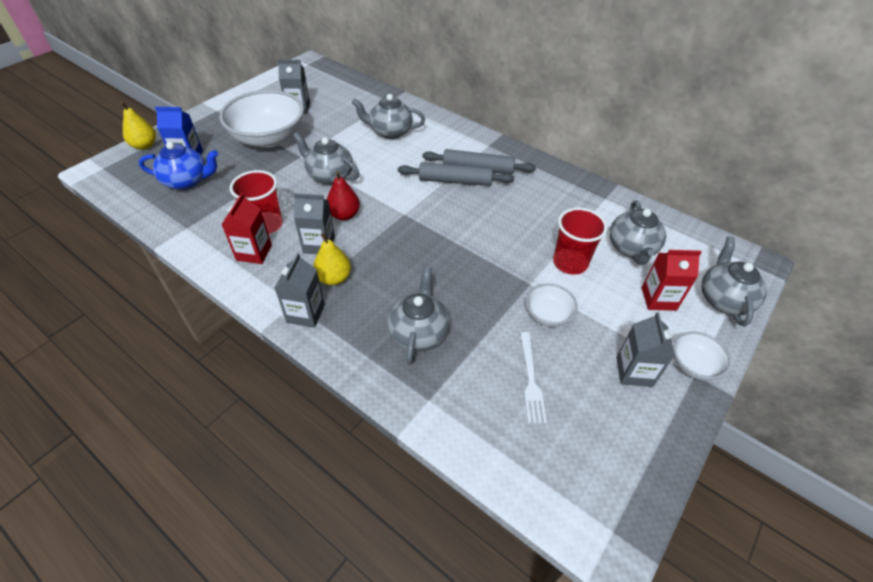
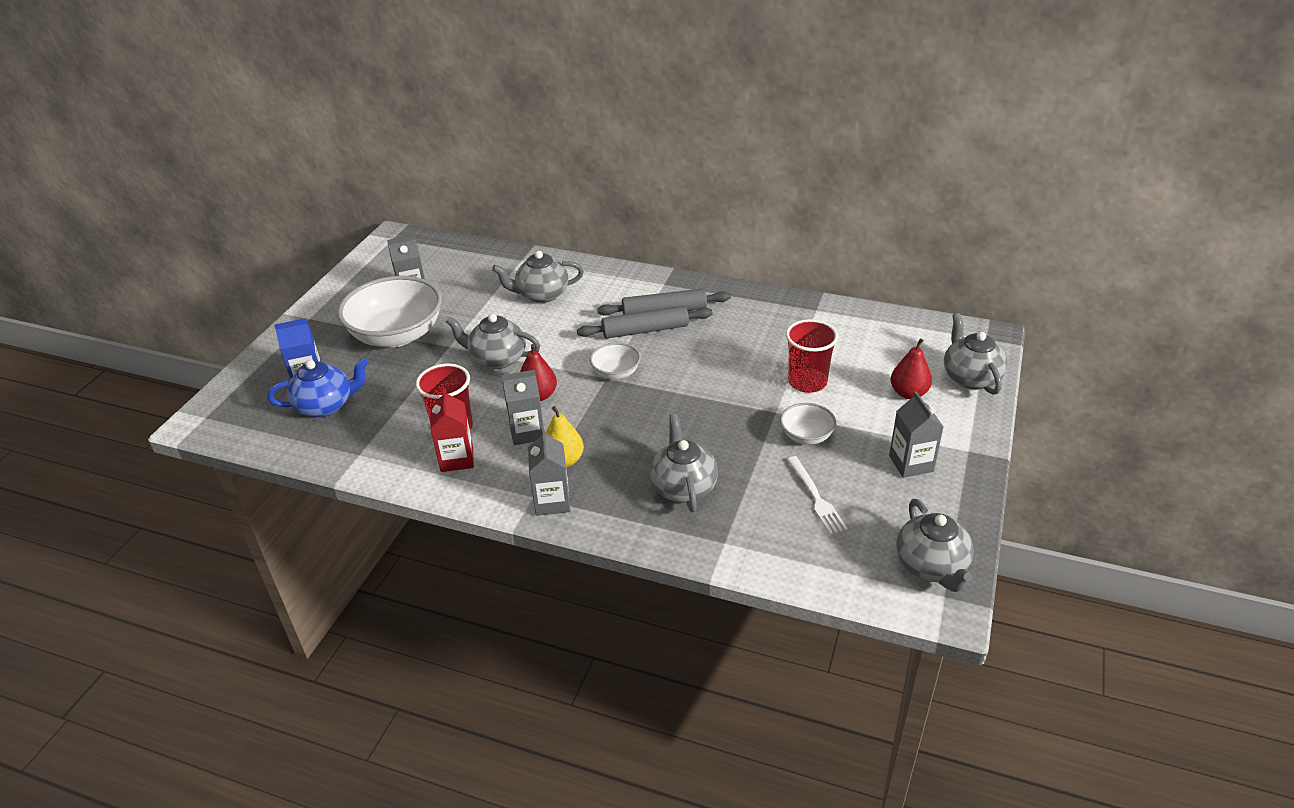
camera: 15 degrees left, 10 degrees down
yellow pear [121,102,156,150] -> none
grey teapot [610,200,666,265] -> grey teapot moved to [896,499,974,592]
red carton [642,250,702,311] -> red pear [891,338,932,399]
white bowl [673,331,731,380] -> white bowl moved to [590,343,641,379]

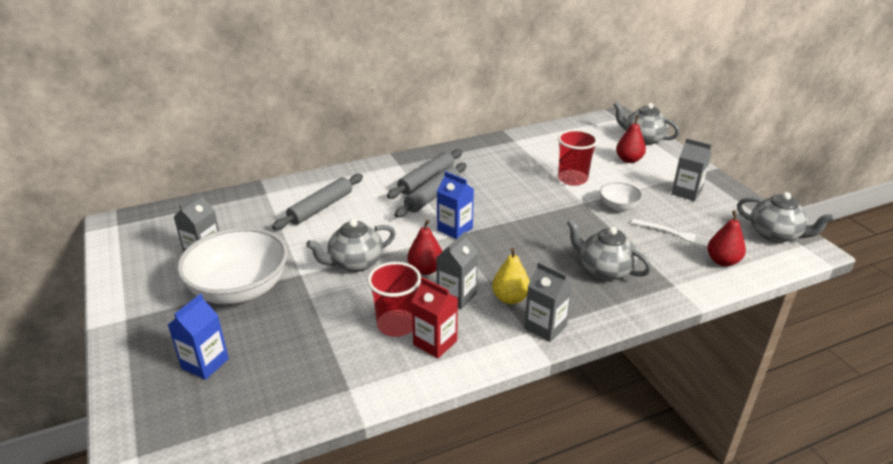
camera: 45 degrees left, 5 degrees down
blue teapot [267,358,369,417] -> none
grey teapot [492,251,584,303] -> grey rolling pin [272,174,363,230]
white bowl [590,343,641,379] -> blue carton [437,171,474,239]
none -> red pear [707,210,746,266]

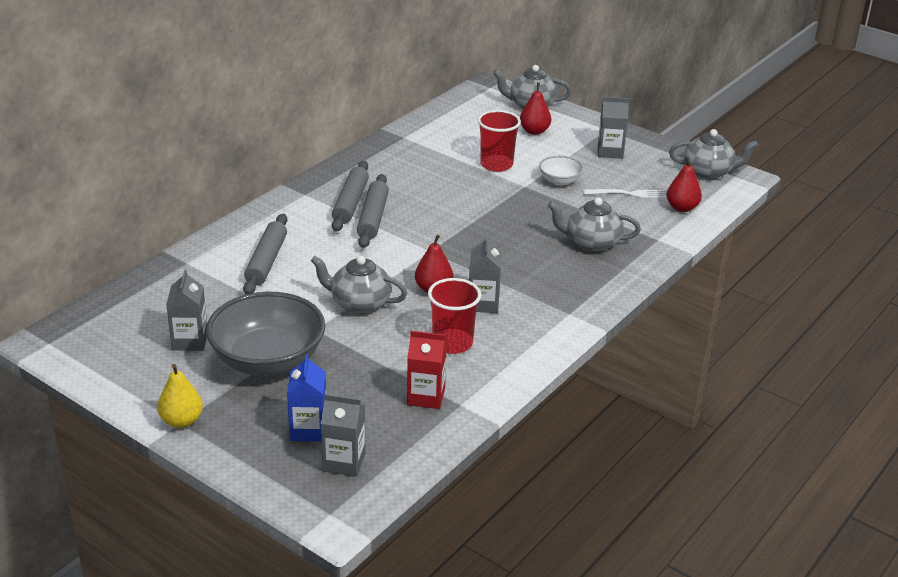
camera: 30 degrees left, 0 degrees up
white bowl [177,227,288,304] -> grey bowl [206,292,325,376]
grey teapot [306,219,396,272] -> grey teapot turned 75 degrees clockwise [311,256,407,314]
red carton [411,277,458,359] -> red carton moved to [407,331,447,409]
blue carton [437,171,474,239] -> none
yellow pear [492,248,530,304] -> yellow pear moved to [157,364,203,428]
grey carton [524,262,573,342] -> grey carton moved to [320,394,366,477]

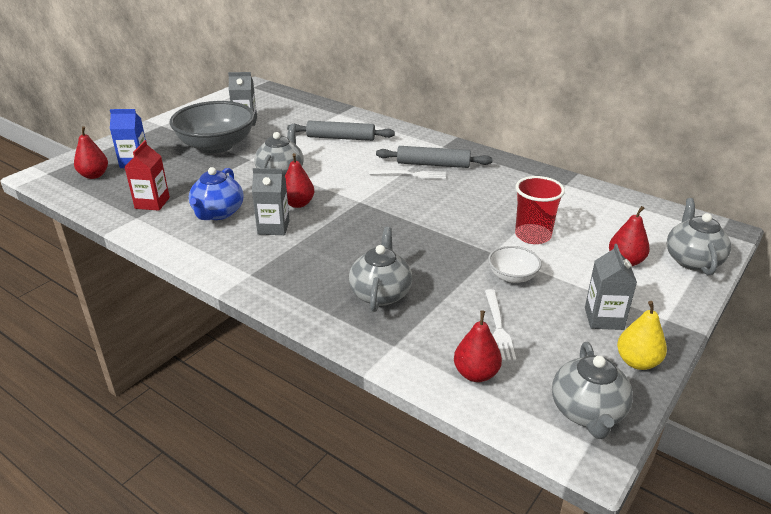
camera: 90 degrees right, 0 degrees up
yellow pear [157,364,203,428] -> yellow pear moved to [617,301,667,370]
grey carton [320,394,366,477] -> red pear [74,126,108,179]
grey rolling pin [357,174,389,248] -> white fork [369,170,446,179]
red cup [428,278,481,354] -> blue teapot [189,167,243,220]

